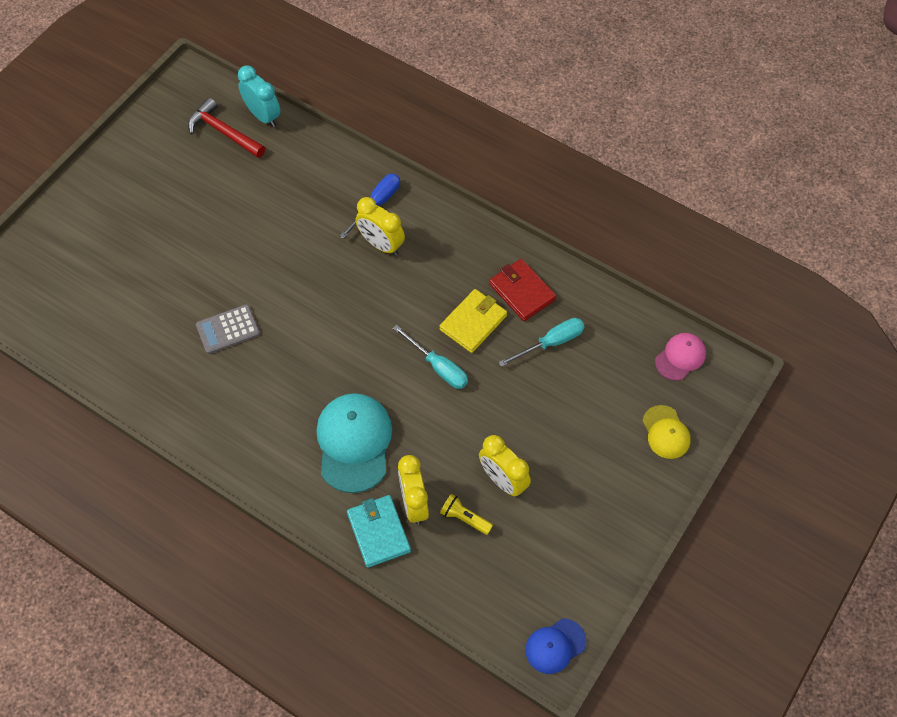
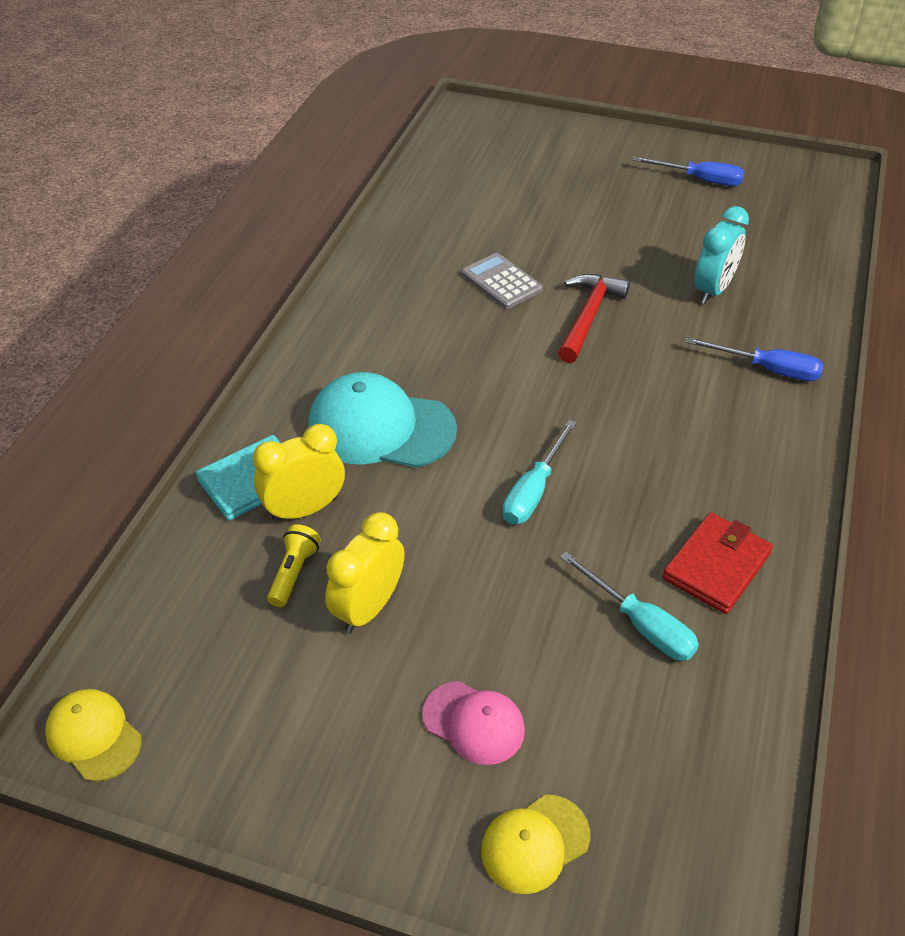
camera: 75 degrees right, 15 degrees down
red hammer [188,98,265,158] -> red hammer moved to [558,274,630,363]
turquoise clock [238,65,281,127] -> turquoise clock moved to [694,206,749,304]
turquoise cap [316,393,392,493] -> turquoise cap turned 150 degrees counterclockwise [308,372,457,468]
yellow clock [355,197,405,255] -> none
yellow wallet [439,289,507,353] -> none
blue cap [525,618,586,674] -> yellow cap [45,689,142,782]
pink cap [655,333,706,381] -> pink cap moved to [422,681,525,765]
none -> blue screwdriver [633,156,745,186]

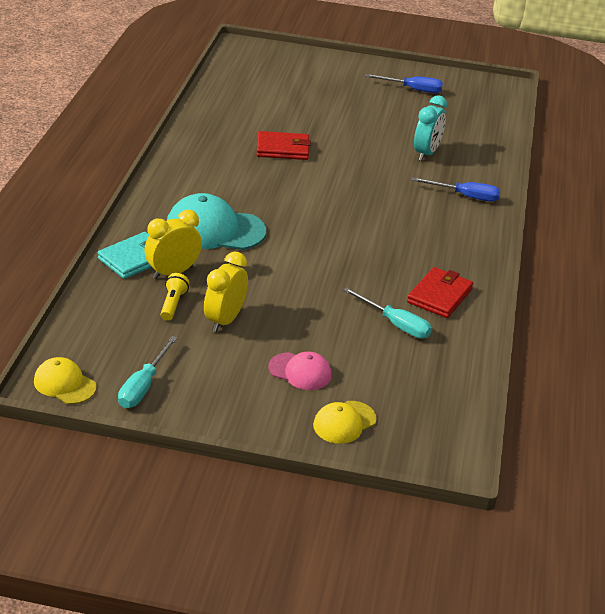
camera: 10 degrees left, 10 degrees down
grey calculator [461,253,543,309] -> red wallet [257,131,311,160]
turquoise screwdriver [503,420,577,525] -> turquoise screwdriver moved to [118,336,178,408]
red hammer [558,274,630,363] -> none

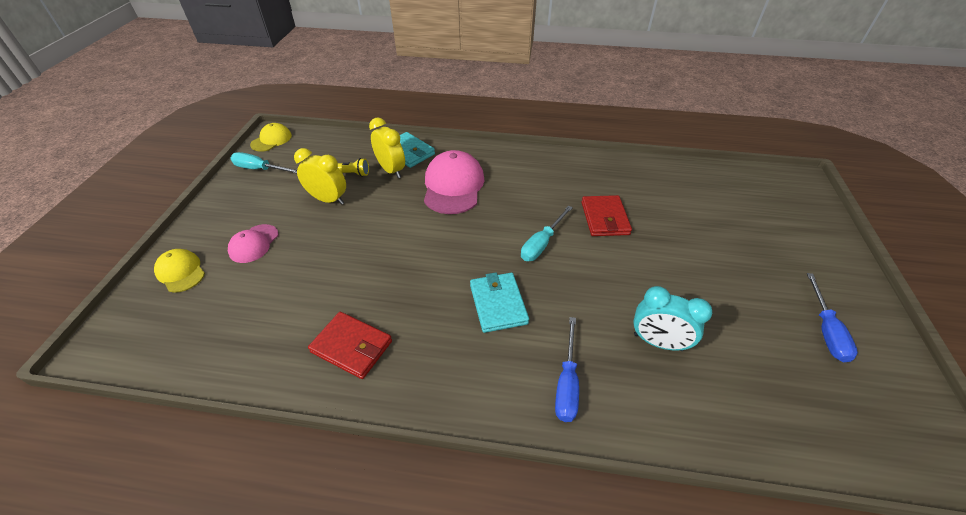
camera: 90 degrees right, 10 degrees up
turquoise cap [167,193,266,250] -> pink cap [424,150,484,214]
turquoise screwdriver [343,287,432,338] -> turquoise screwdriver moved to [521,205,573,261]
none -> turquoise wallet [470,272,529,333]

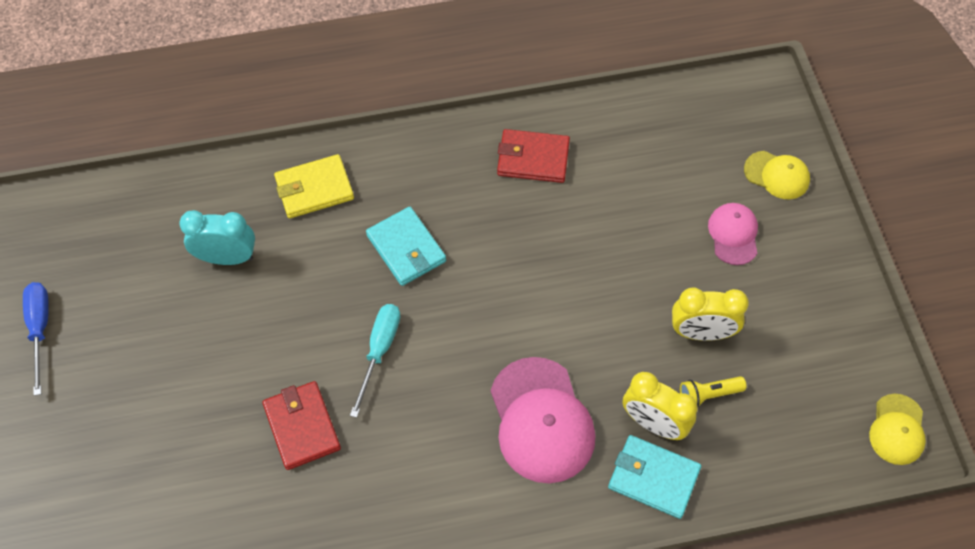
camera: 160 degrees right, 15 degrees up
turquoise screwdriver [230,152,297,173] -> none
blue screwdriver [555,317,579,422] -> yellow wallet [274,154,354,218]

